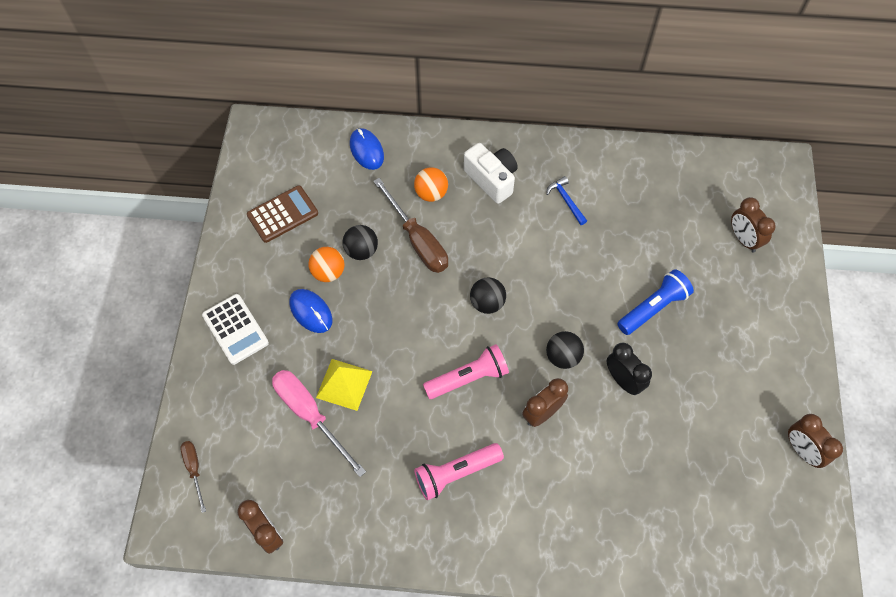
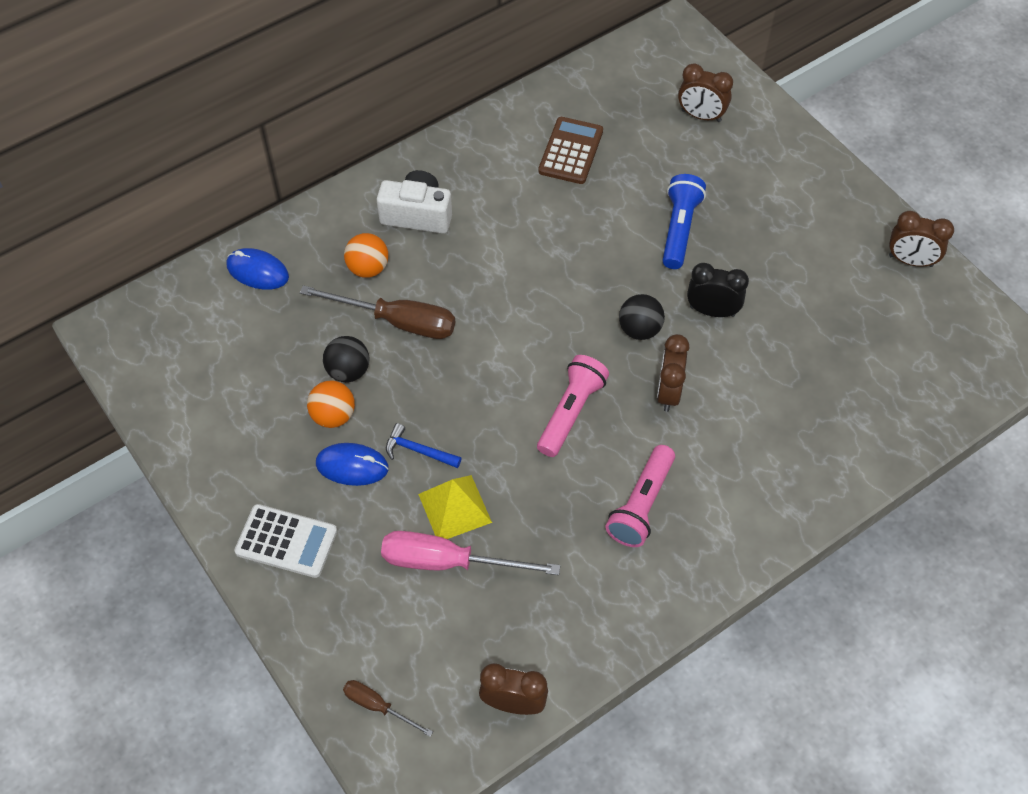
camera: 40 degrees left, 5 degrees down
brown calculator [247,185,318,243] -> brown calculator moved to [538,117,603,184]
black ball [470,277,506,314] -> none
blue hammer [546,176,587,225] -> blue hammer moved to [386,423,461,468]

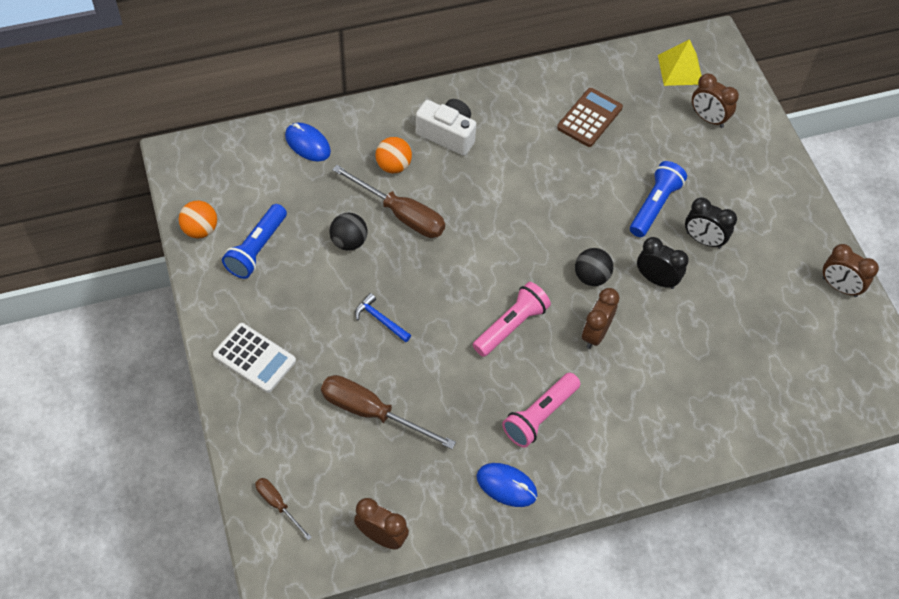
camera: 15 degrees right, 0 degrees up
orange ball [307,380,355,428] -> orange ball moved to [179,201,217,238]
blue mouse [316,443,389,486] -> blue mouse moved to [477,463,537,507]
pink screwdriver [381,531,560,575] -> brown screwdriver [321,375,456,449]
yellow pyramid [418,475,492,539] -> yellow pyramid moved to [658,39,702,86]
none -> blue flashlight [222,204,287,279]
none -> black clock [685,197,737,249]

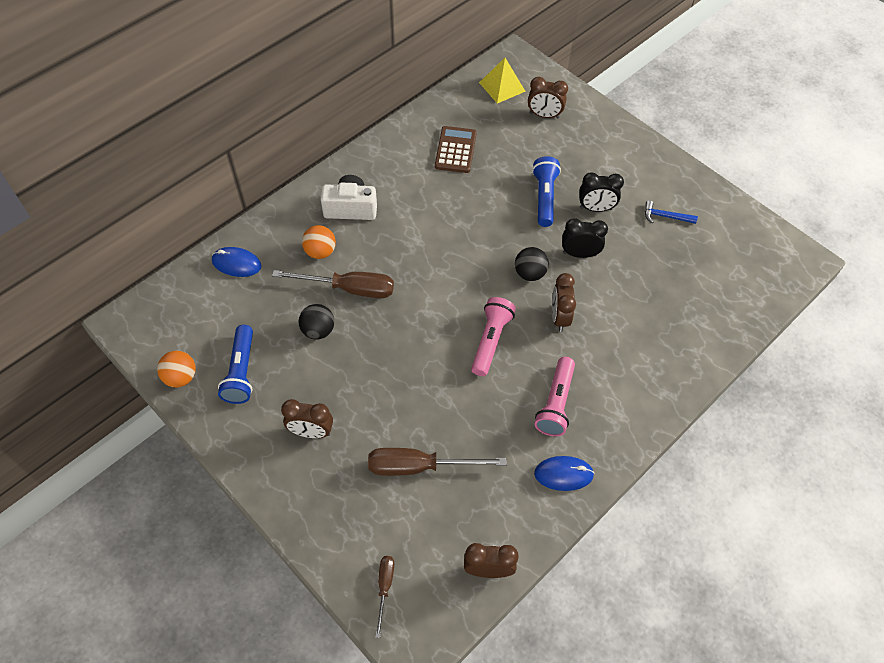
camera: 25 degrees left, 0 degrees up
white calculator [213,323,296,393] -> none
brown screwdriver [255,478,312,540] -> brown screwdriver turned 75 degrees clockwise [375,556,394,638]
blue hammer [355,293,411,342] -> blue hammer moved to [645,200,698,224]
brown clock [823,244,879,297] -> brown clock moved to [281,399,333,438]

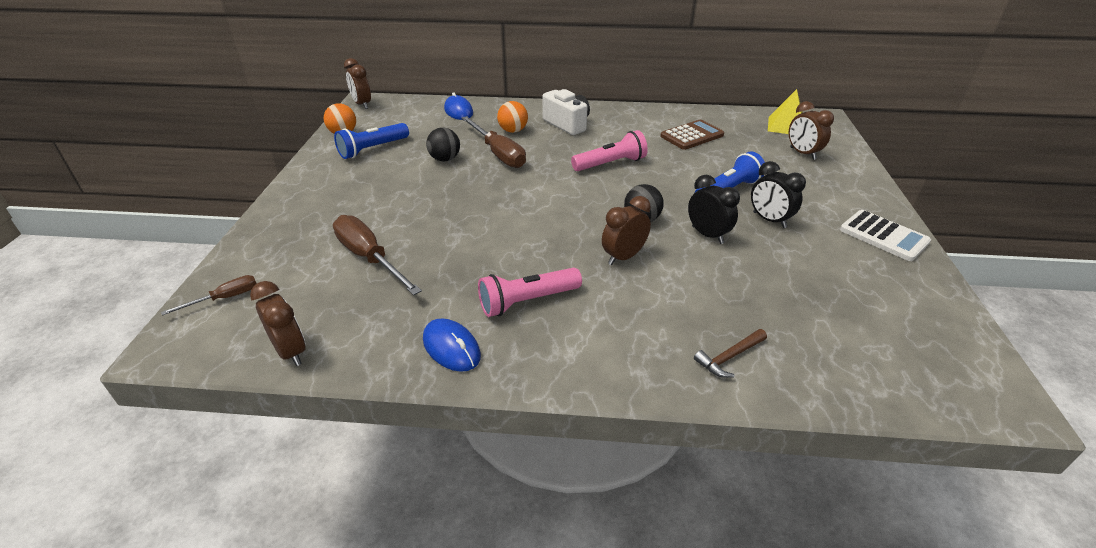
camera: 50 degrees right, 20 degrees down
brown clock [281,399,333,438] -> brown clock moved to [344,58,371,109]
pink flashlight [471,297,516,376] -> pink flashlight moved to [571,130,648,171]
blue hammer [645,200,698,224] -> none
none -> brown hammer [694,329,767,378]
none -> white calculator [840,210,931,261]

